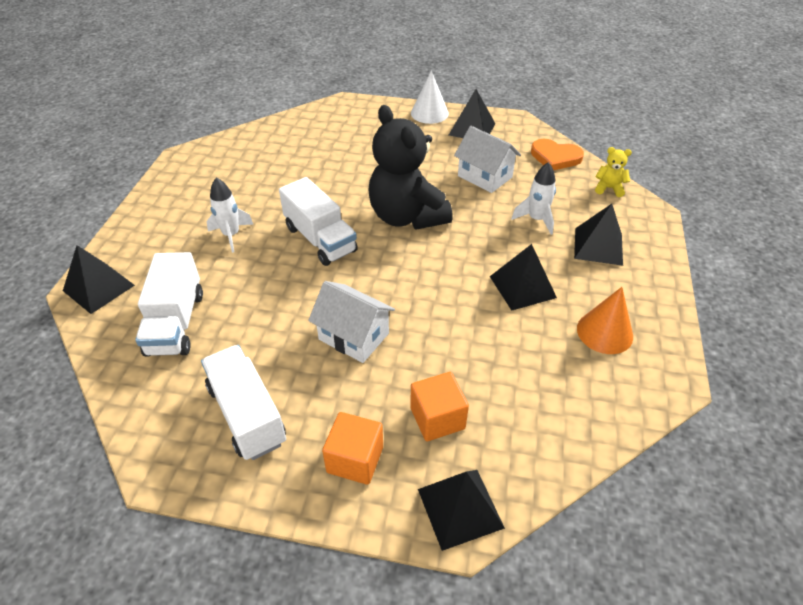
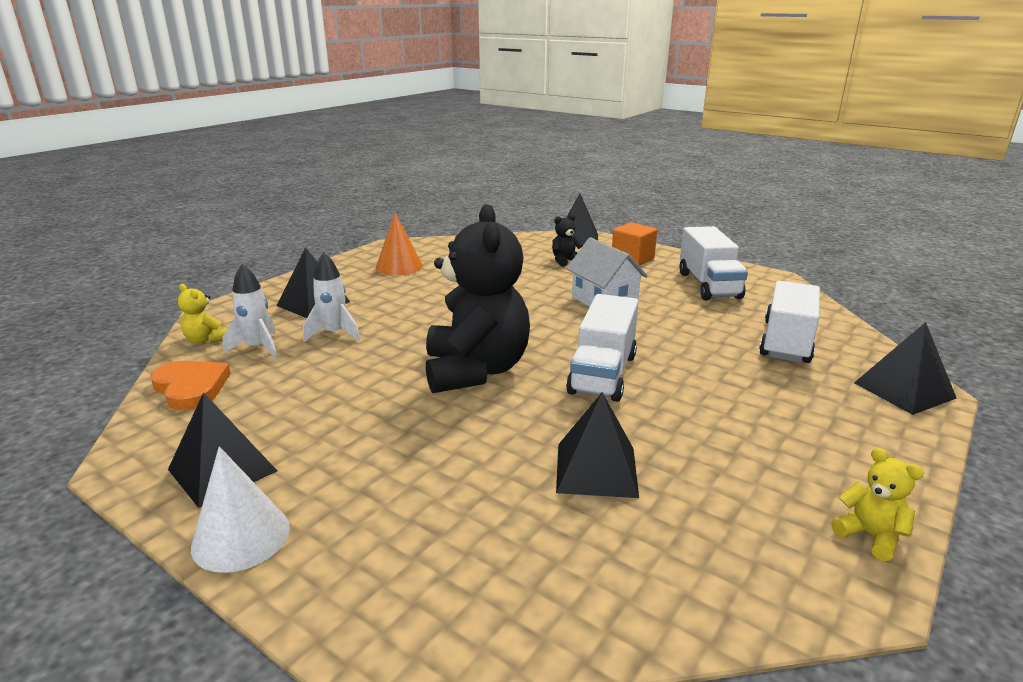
camera: 155 degrees left, 20 degrees down
white rocket [207,178,254,253] -> white rocket moved to [222,264,278,359]
white truck [279,177,358,266] -> white truck turned 150 degrees counterclockwise [566,294,639,402]
orange cube [410,372,469,441] -> black teddy bear [552,214,584,267]
white house [454,126,521,193] -> none
black pyramid [490,244,557,311] -> black pyramid moved to [556,392,639,498]
none -> yellow teddy bear [831,448,924,561]

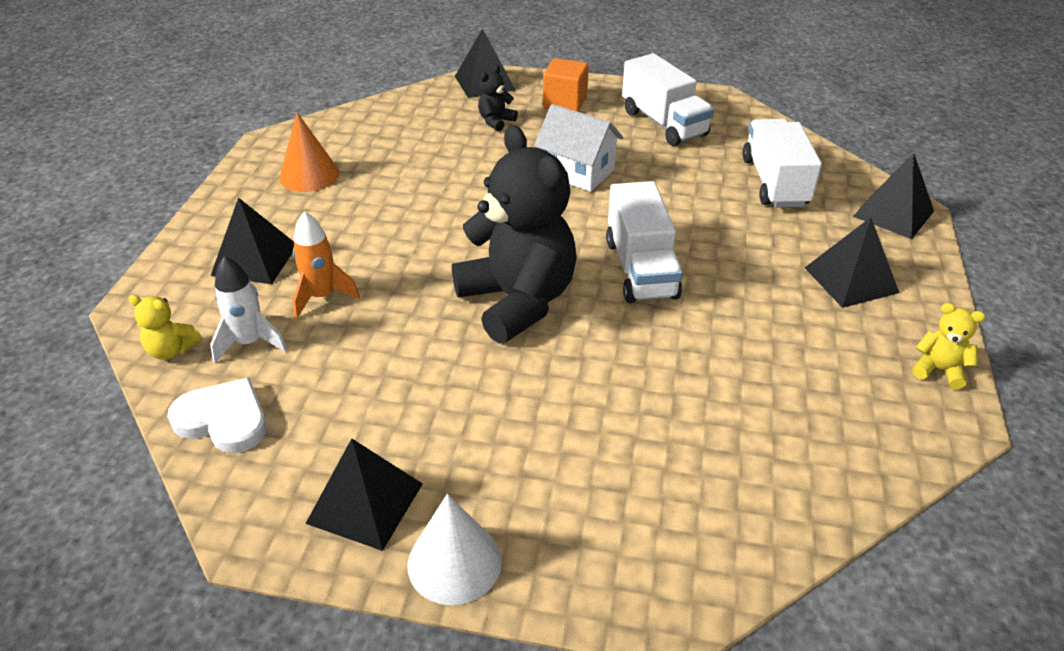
camera: 25 degrees left, 15 degrees up
orange heart [150,361,231,410] -> white heart [167,378,267,453]
white rocket [303,252,360,342] -> orange rocket [293,211,360,319]
black pyramid [556,392,639,498] -> black pyramid moved to [805,217,899,308]

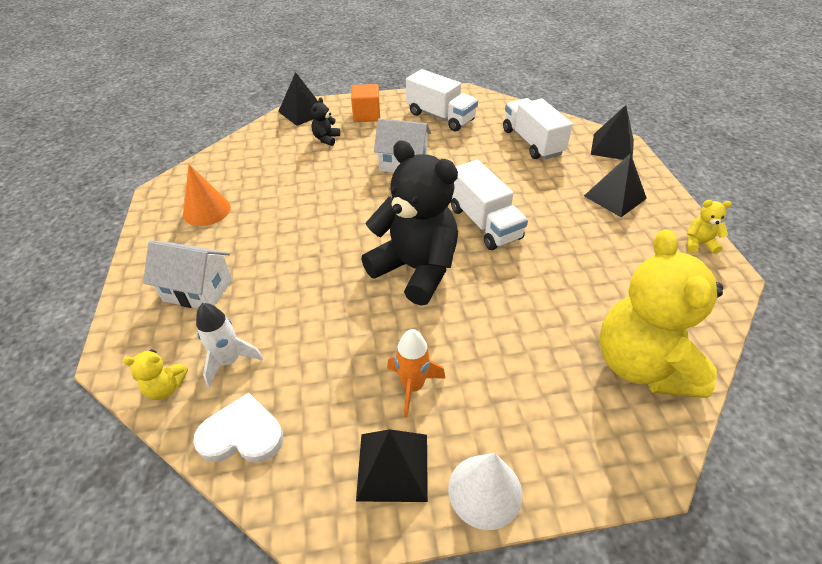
camera: 20 degrees left, 5 degrees up
black pyramid [210,197,294,284] -> white house [143,240,232,309]
orange rocket [293,211,360,319] -> orange rocket moved to [387,329,445,417]
none -> yellow teddy bear [600,229,723,398]

